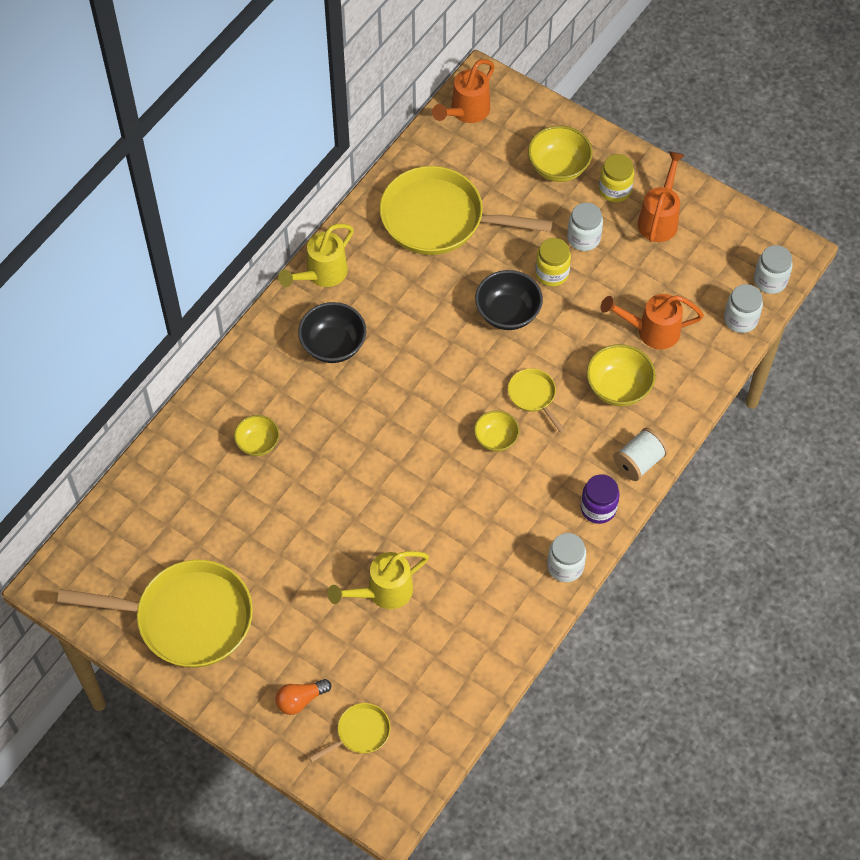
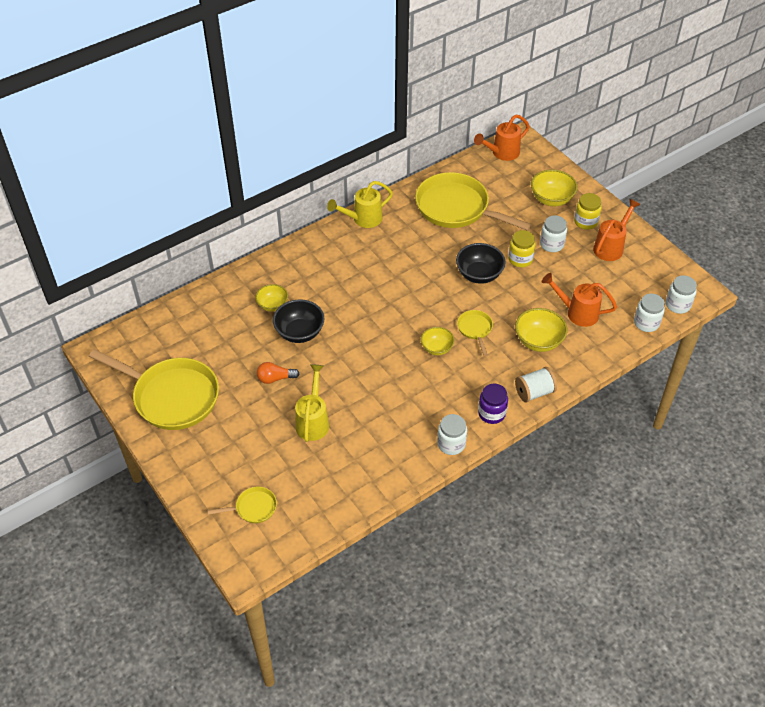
camera: 20 degrees right, 10 degrees down
orange light bulb [276,679,331,715] -> orange light bulb moved to [257,362,299,384]
black bowl [298,302,367,363] -> black bowl moved to [273,299,325,343]
yellow watering can [328,551,429,609] -> yellow watering can turned 105 degrees clockwise [295,364,329,442]

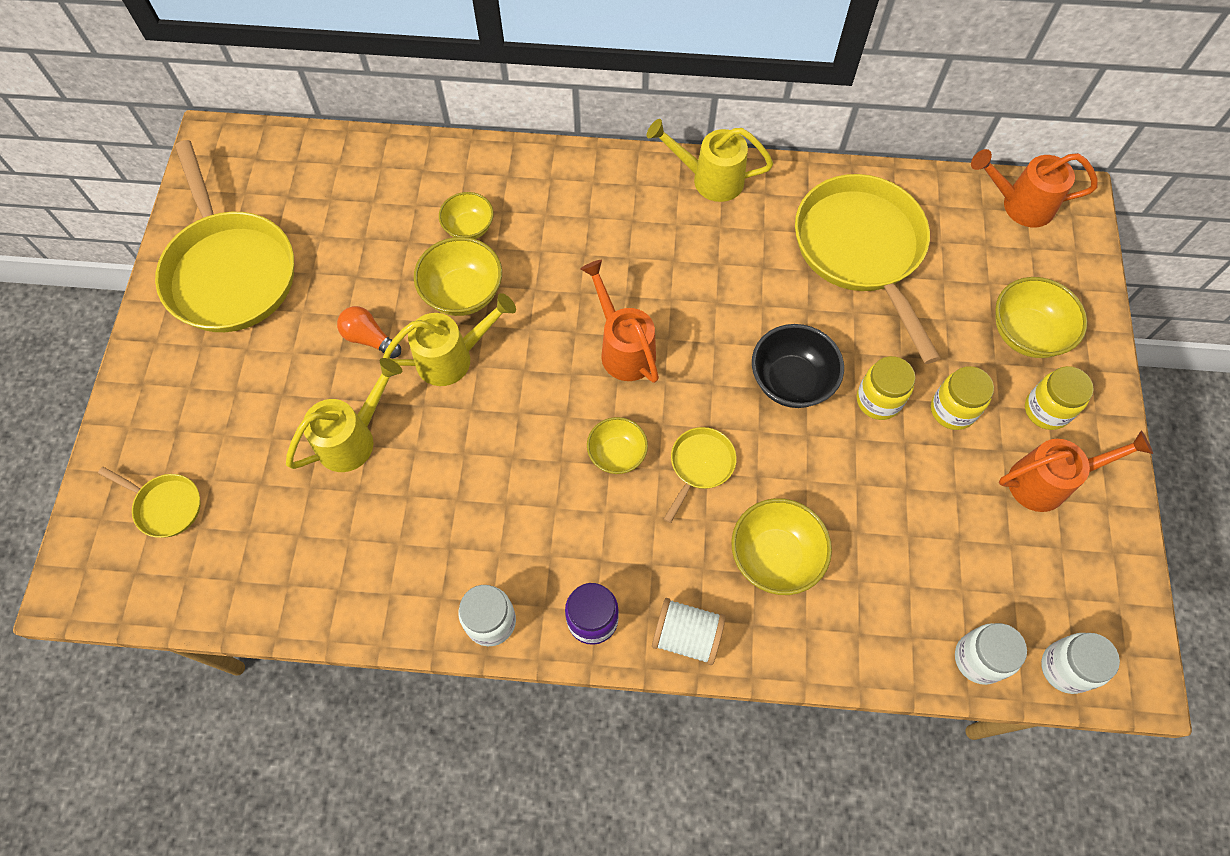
camera: 40 degrees right, 15 degrees up
black bowl [273,299,325,343] -> yellow bowl [414,237,502,316]
white jar [540,215,567,252] -> yellow jar [931,366,994,430]
orange watering can [542,273,617,327] -> orange watering can moved to [580,260,659,383]
none -> yellow watering can [383,293,516,386]

